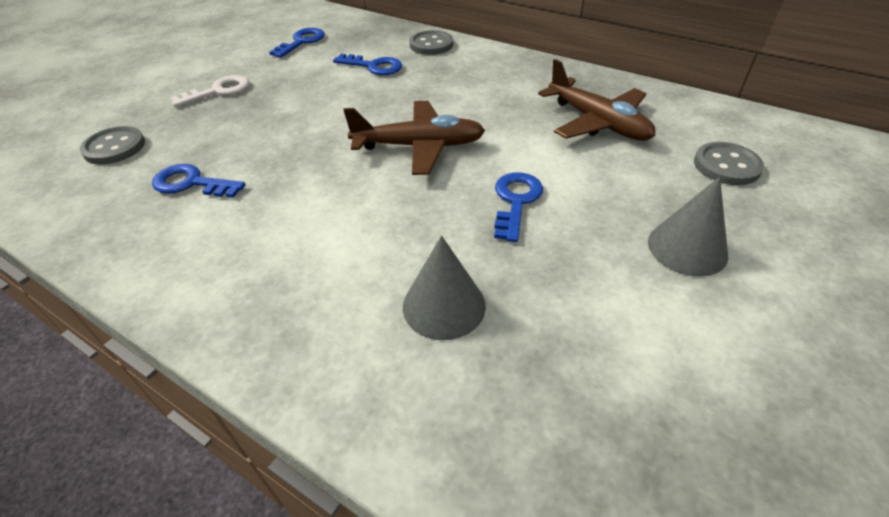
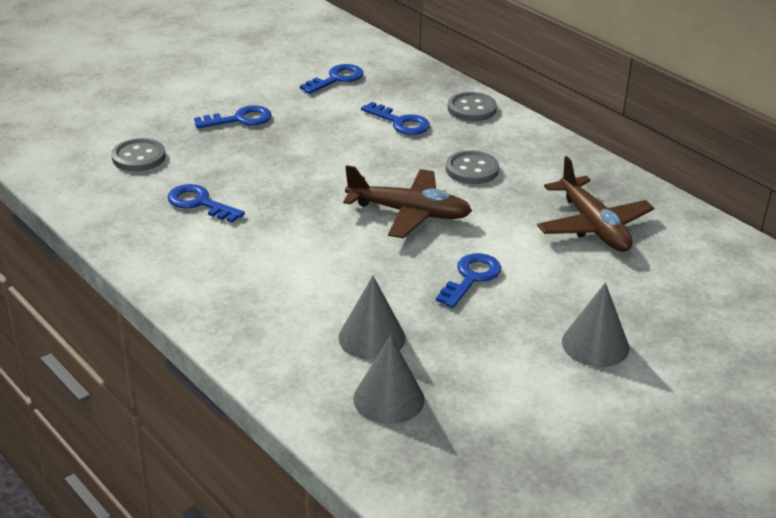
camera: 15 degrees right, 10 degrees down
white key [170,75,249,107] -> blue key [194,105,272,129]
grey button [694,142,764,185] -> grey button moved to [446,150,499,184]
none -> grey cone [353,335,425,424]

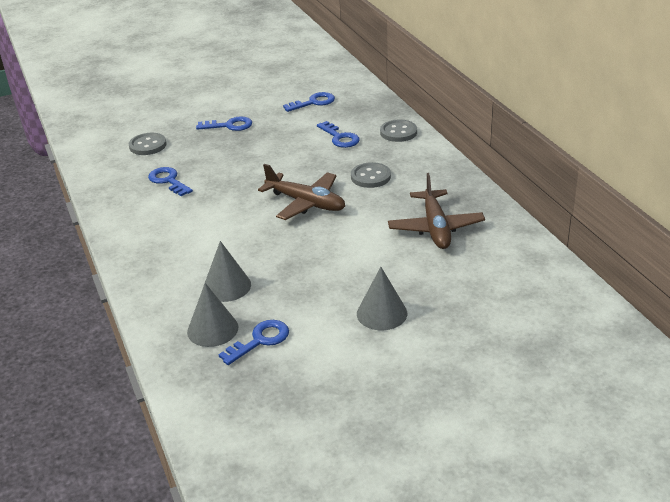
camera: 20 degrees right, 0 degrees up
blue key [436,253,501,308] -> blue key moved to [218,320,289,365]

